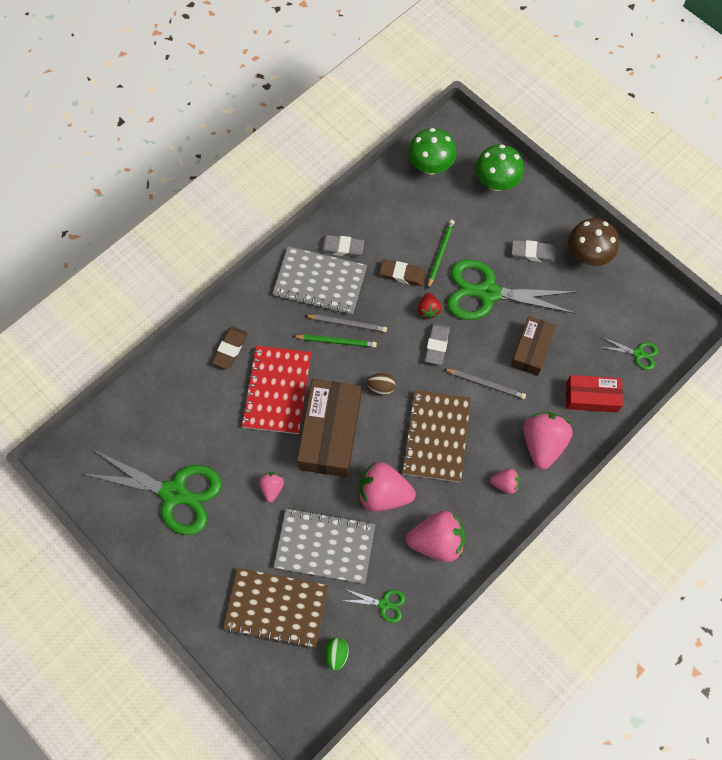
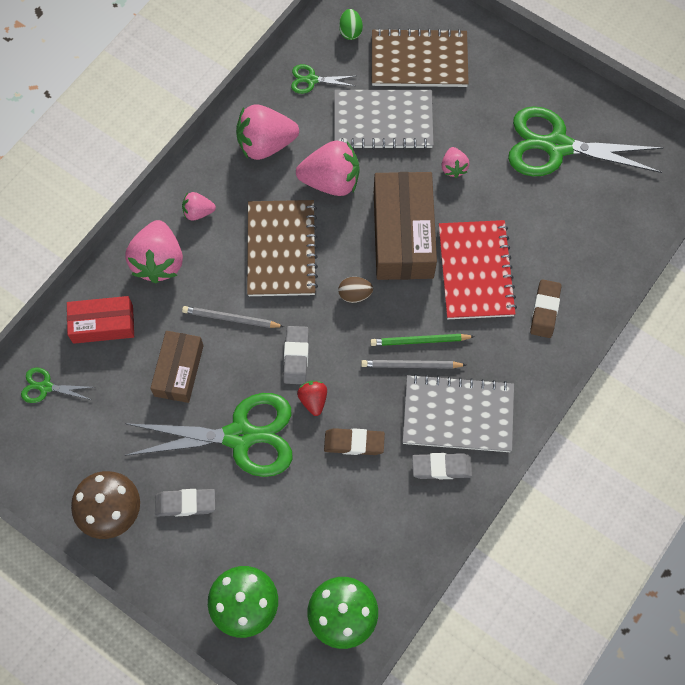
camera: 170 degrees right, 0 degrees up
green pencil [428,220,455,289] -> none

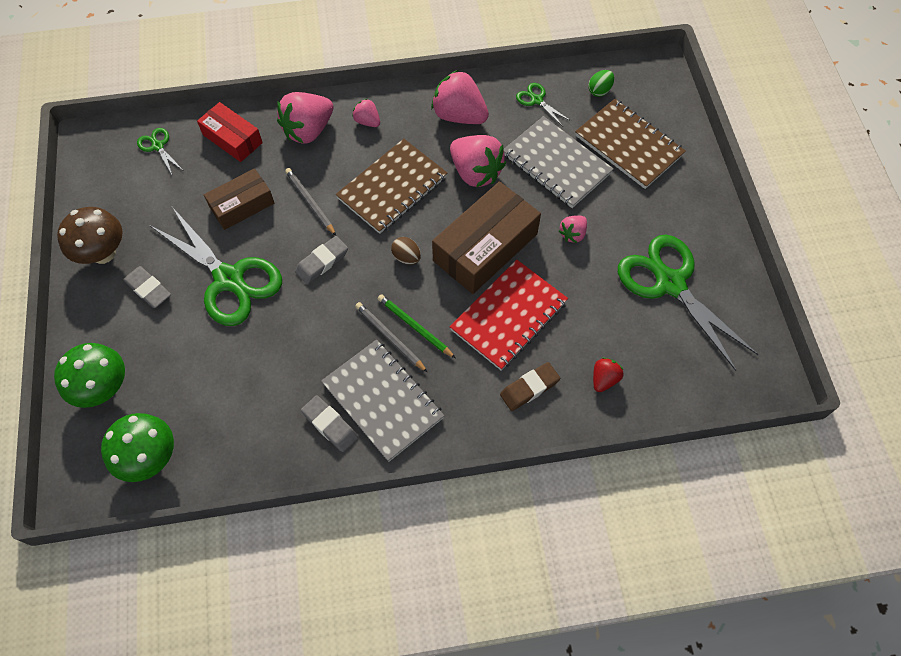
camera: 45 degrees right, 5 degrees down
red strawberry [297,381,327,416] -> red strawberry moved to [593,357,624,392]
brown eraser [324,428,385,455] -> none

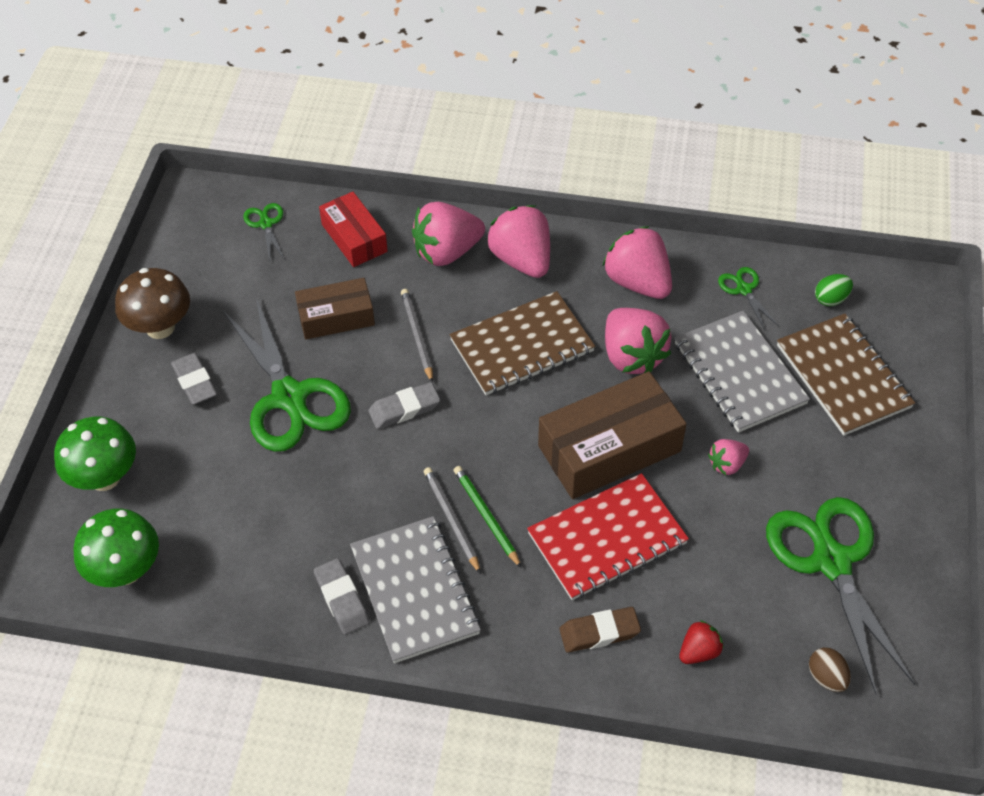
camera: 20 degrees right, 10 degrees down
pink strawberry [352,98,380,127] -> pink strawberry [487,205,550,278], size x1.94
brown egg [391,237,421,265] -> brown egg moved to [809,648,851,692]

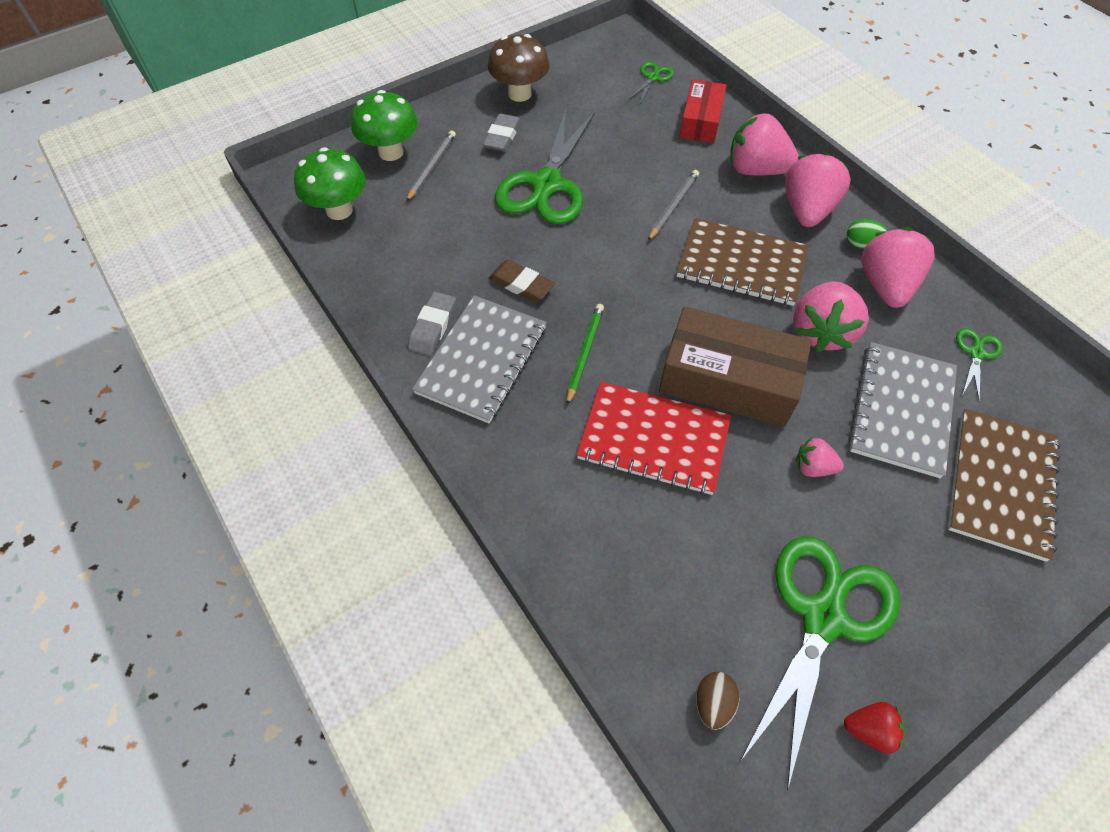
camera: 45 degrees right, 5 degrees up
brown box [295,278,375,339] -> none
grey eraser [368,382,440,429] -> none
grey pencil [424,467,481,574] -> grey pencil moved to [406,130,456,202]
brown eraser [559,607,641,653] -> brown eraser moved to [489,260,555,302]
red strawberry [679,620,724,664] -> red strawberry moved to [844,702,905,754]
green egg [815,274,853,306] -> green egg moved to [847,219,887,249]

